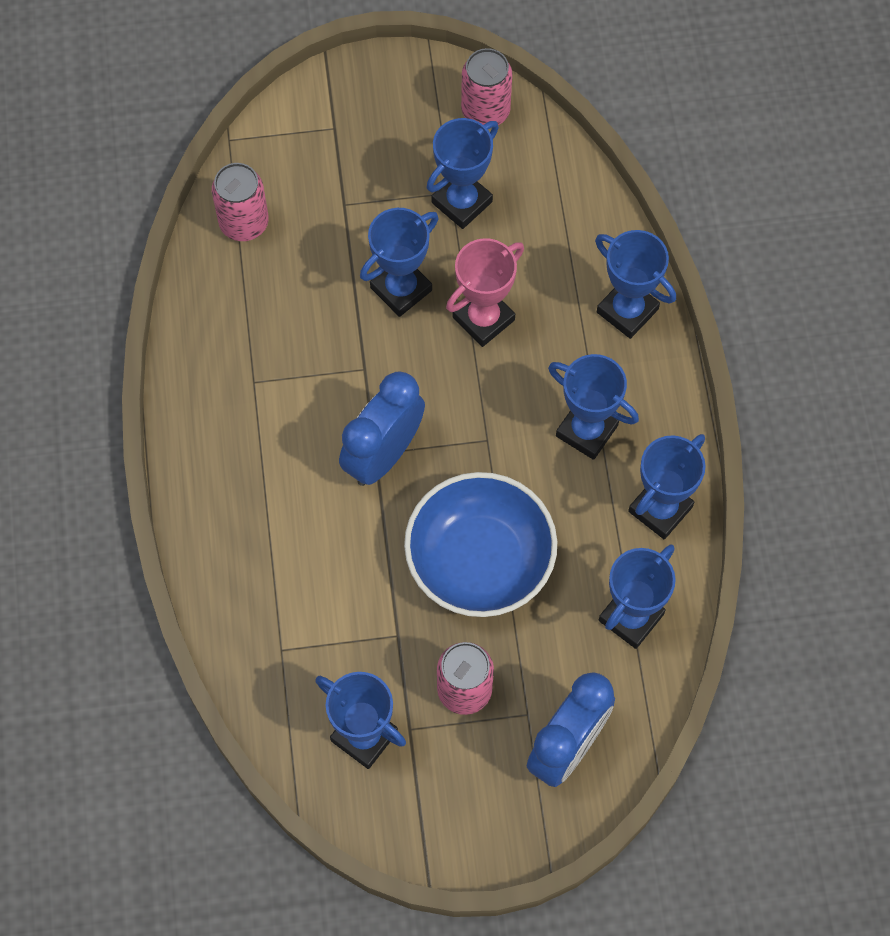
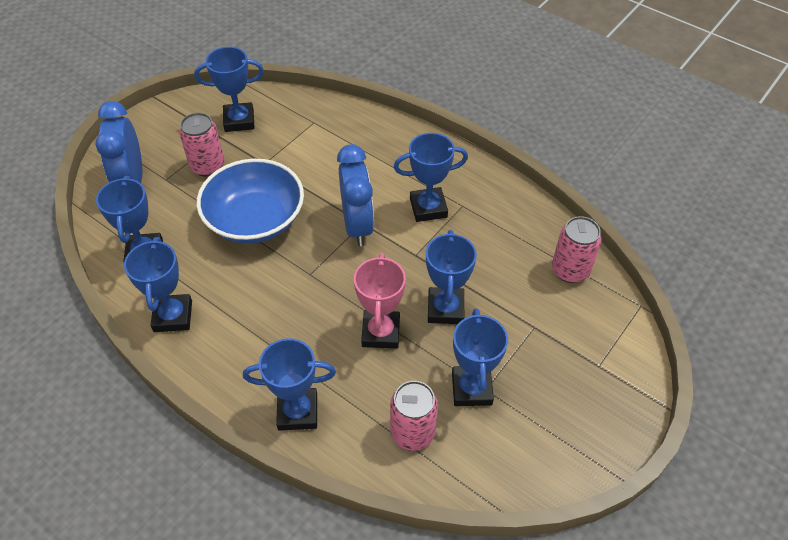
camera: 135 degrees right, 15 degrees down
pink can [461,48,512,125] -> pink can moved to [390,381,438,451]
blue trophy [548,354,639,460] -> blue trophy moved to [394,133,468,222]

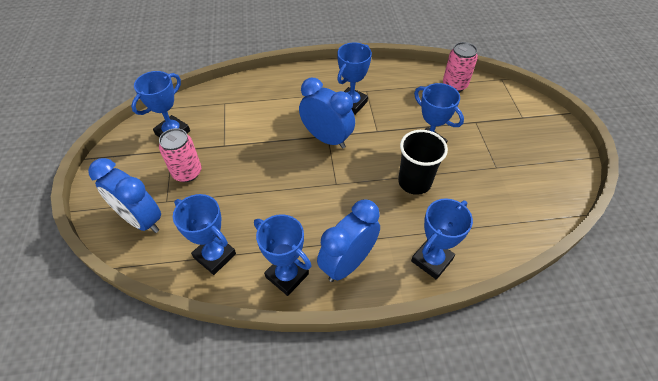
camera: 45 degrees left, 0 degrees up
blue bowl [197,159,304,244] -> none
pink trophy [354,253,406,349] -> black cup [398,130,448,195]
pink can [390,381,438,451] -> none
blue trophy [452,308,508,406] -> none
none -> blue clock [317,199,380,282]

